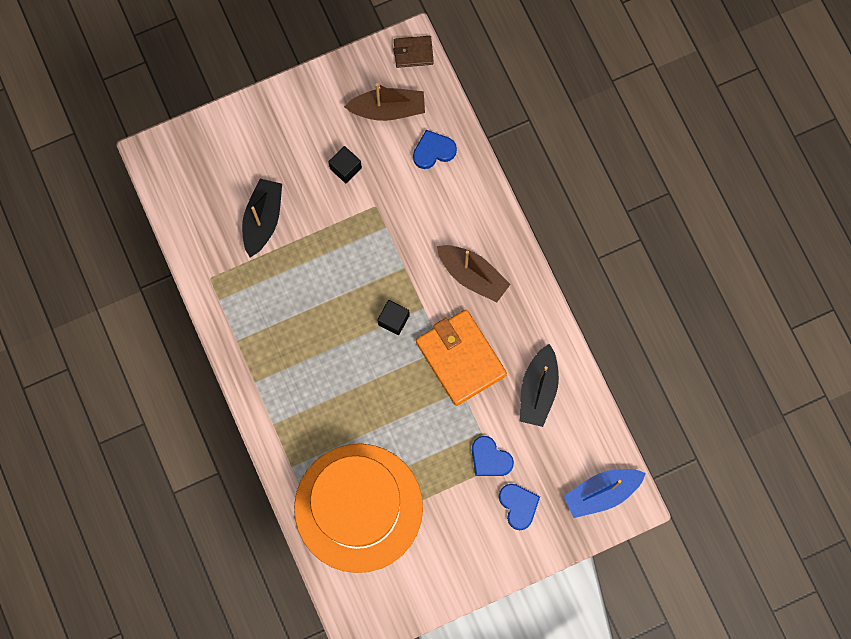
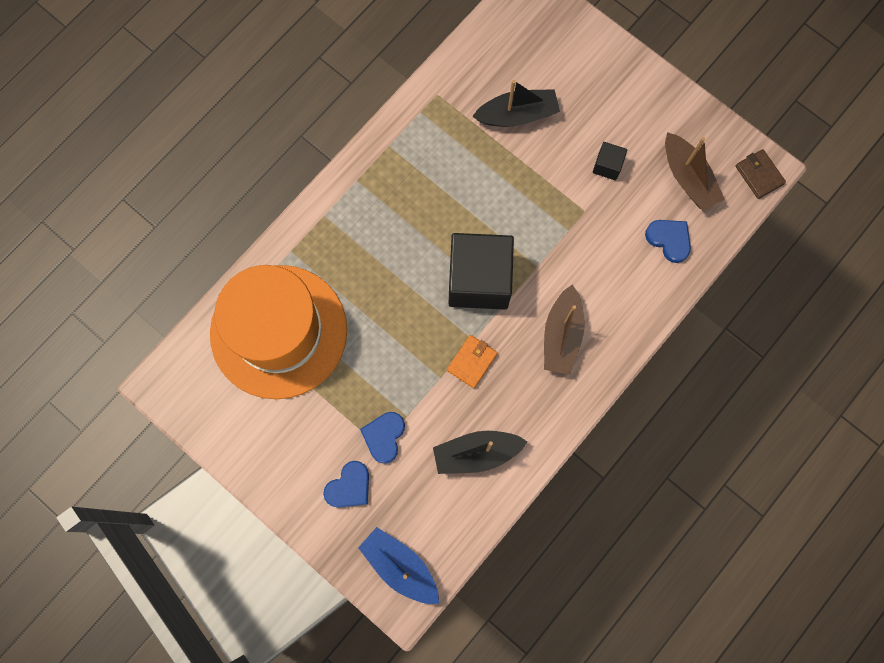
camera: 65 degrees right, 0 degrees up
black cube [378,300,410,335] -> black cube [449,233,514,310], size x2.30
orange wallet [416,310,507,406] -> orange wallet [447,335,498,388], size x0.51

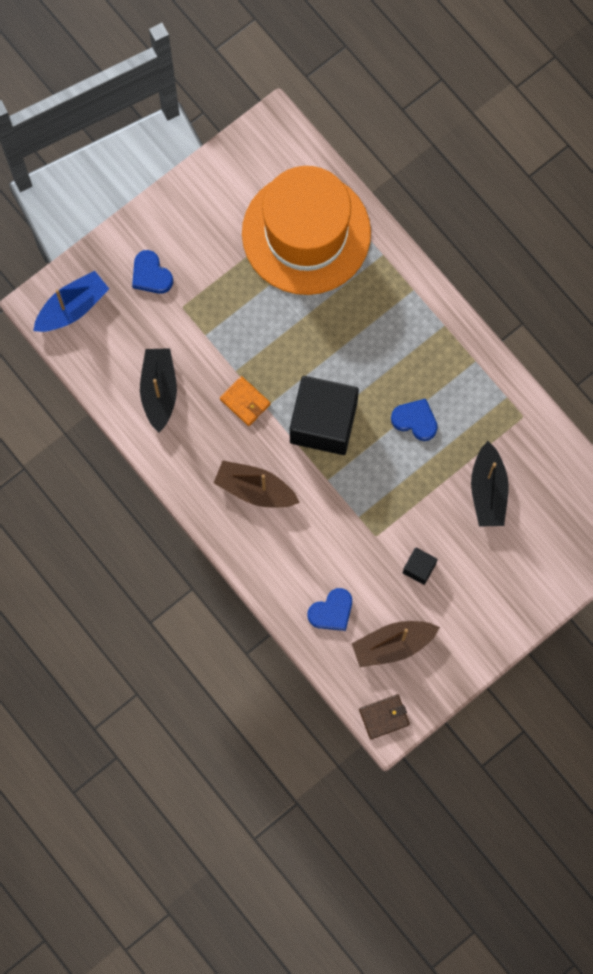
camera: 100 degrees right, 0 degrees up
blue heart [360,412,405,464] -> blue heart moved to [391,399,438,441]

